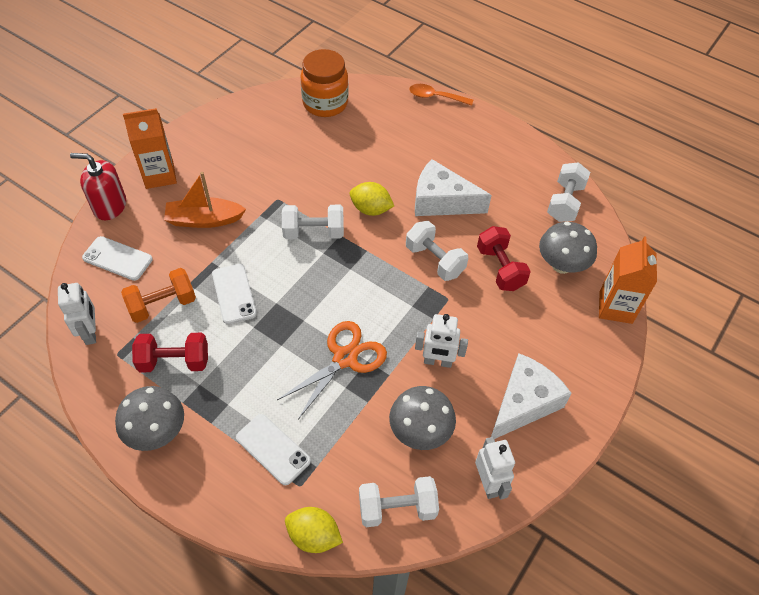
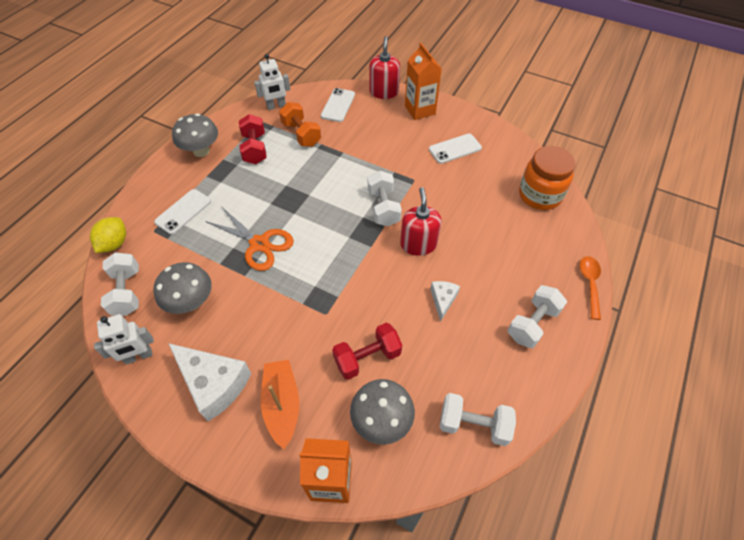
camera: 85 degrees right, 0 degrees up
orange boat [164,172,246,228] -> orange boat moved to [261,360,299,449]
white phone [212,264,257,324] -> white phone moved to [429,134,482,164]
yellow lemon [350,182,394,216] -> red soap dispenser [400,187,441,256]
white dumbbell [406,221,468,281] -> white dumbbell moved to [508,285,567,348]
white cheese [415,159,492,216] -> white cheese [430,281,460,322], size x0.52
white robot [415,314,468,368] -> none

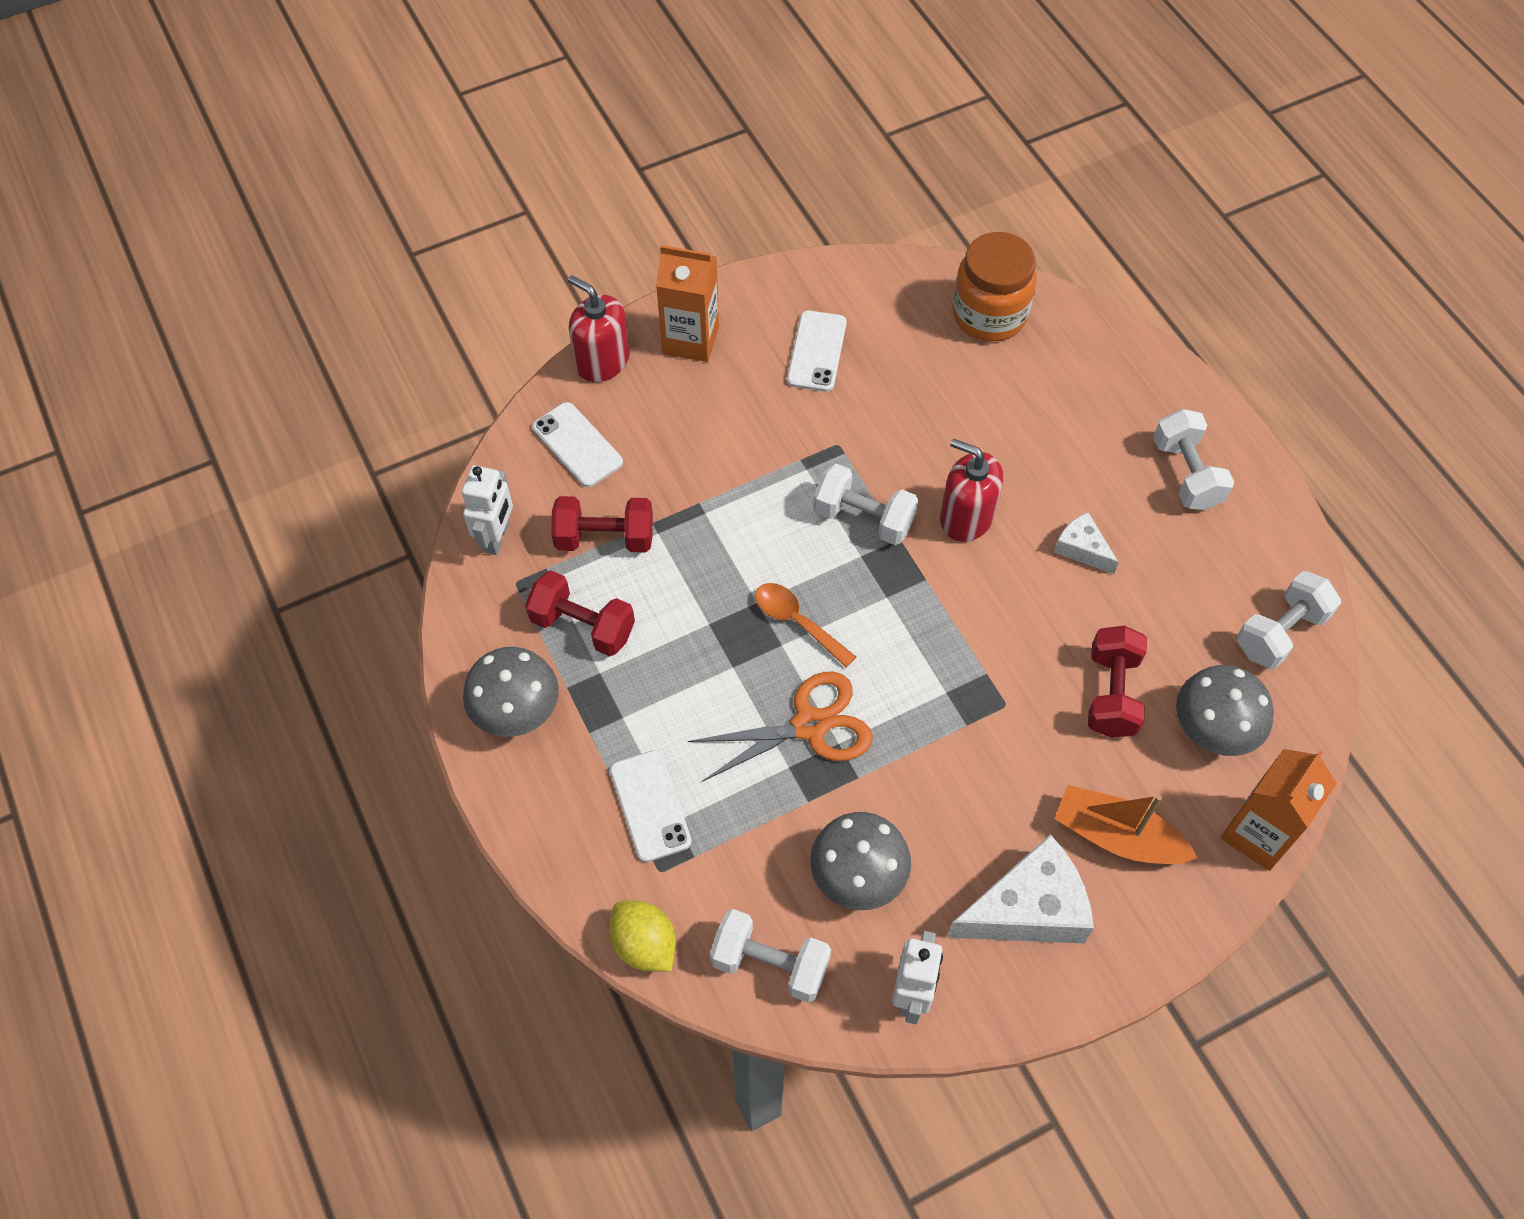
camera: 55 degrees left, 5 degrees up
orange dumbbell [279,102,321,147] -> red dumbbell [551,496,653,553]
orange spoon [580,256,601,320] -> orange spoon moved to [755,583,856,668]

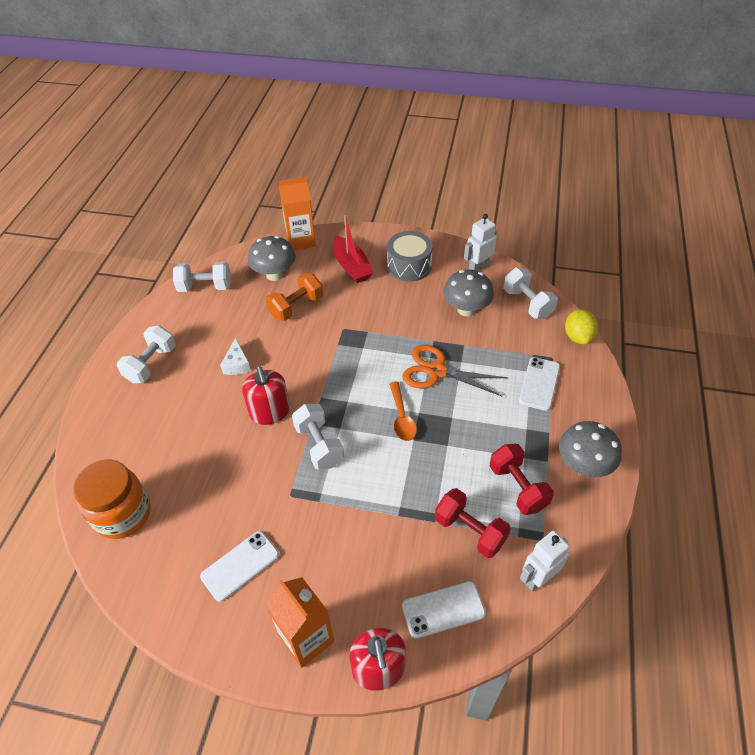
camera: 140 degrees left, 10 degrees down
white phone [532,402,623,487] -> white phone turned 75 degrees clockwise [402,581,486,639]
white cheese [947,834,1094,943] -> grey drum [387,231,433,282]
orange boat [1055,785,1198,864] -> red boat [333,215,374,283]
red dumbbell [1088,626,1147,738] -> orange dumbbell [266,273,323,321]

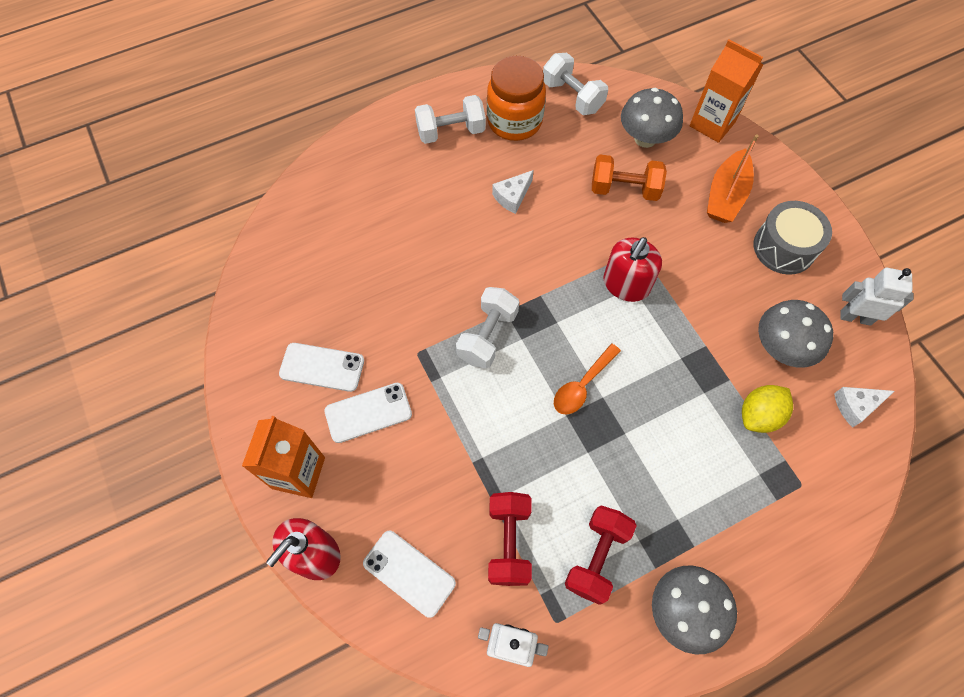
camera: 50 degrees right, 15 degrees up
orange jar [73,459,151,539] -> orange jar moved to [487,56,546,141]
red soap dispenser [242,366,290,425] -> red soap dispenser moved to [604,237,662,302]
red boat [333,215,374,283] -> orange boat [707,134,759,223]
orange scissors [402,345,508,396] -> none
white dumbbell [503,268,558,319] -> white cheese [834,387,895,428]
white phone [519,357,560,411] -> white phone moved to [324,383,412,443]
yellow lemon [565,309,598,345] -> yellow lemon moved to [742,385,793,433]

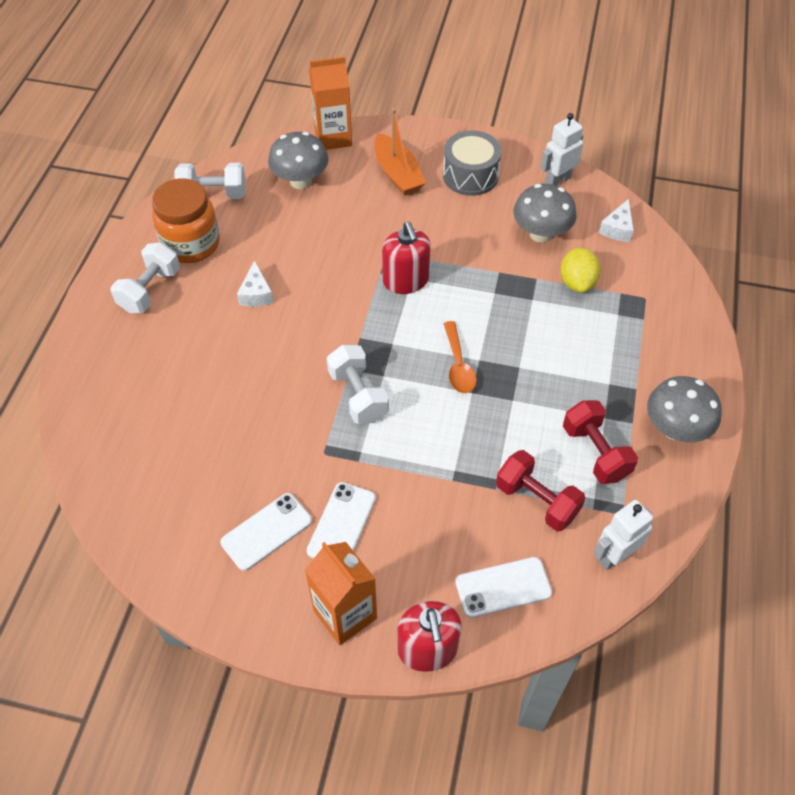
camera: 50 degrees left, 10 degrees down
orange dumbbell [592,155,667,201] -> none

